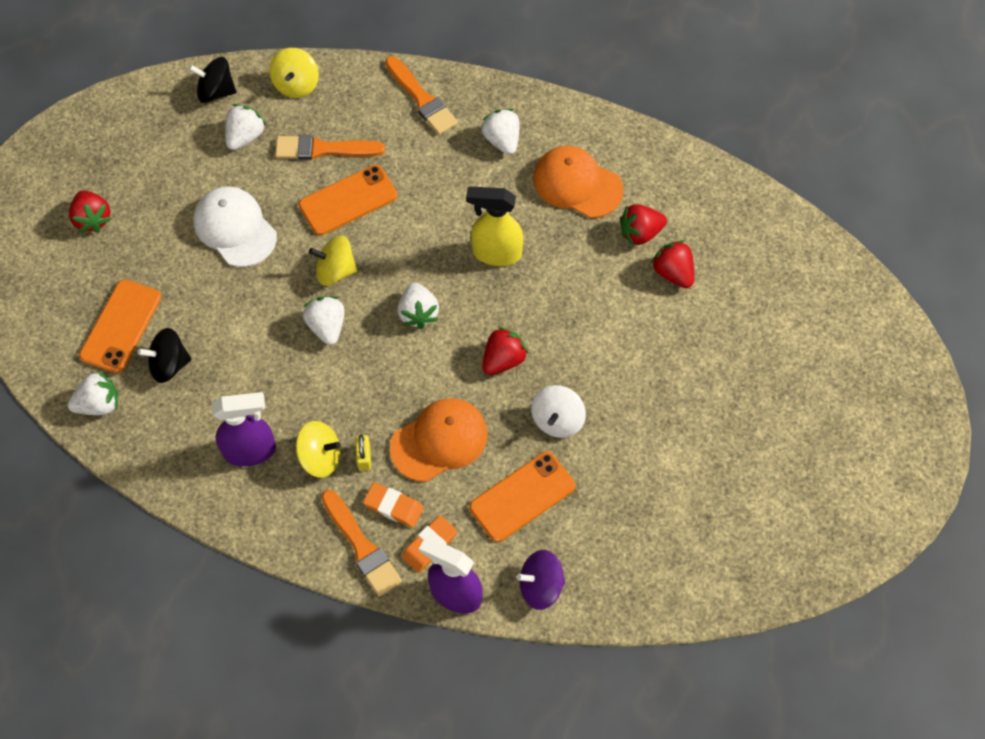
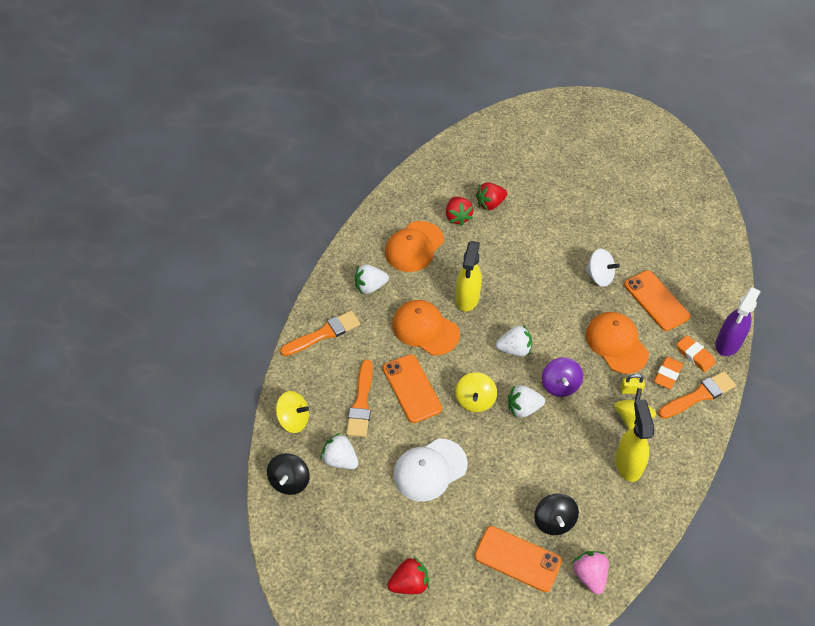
camera: 85 degrees left, 10 degrees down
white strawberry [68,371,118,415] -> pink strawberry [572,551,609,594]
purple spray bottle [212,392,276,467] -> yellow spray bottle [615,400,654,482]
red strawberry [482,327,529,375] -> none
purple spinning top [516,550,565,610] -> purple spinning top moved to [542,357,583,397]
none -> orange cap [392,300,460,355]

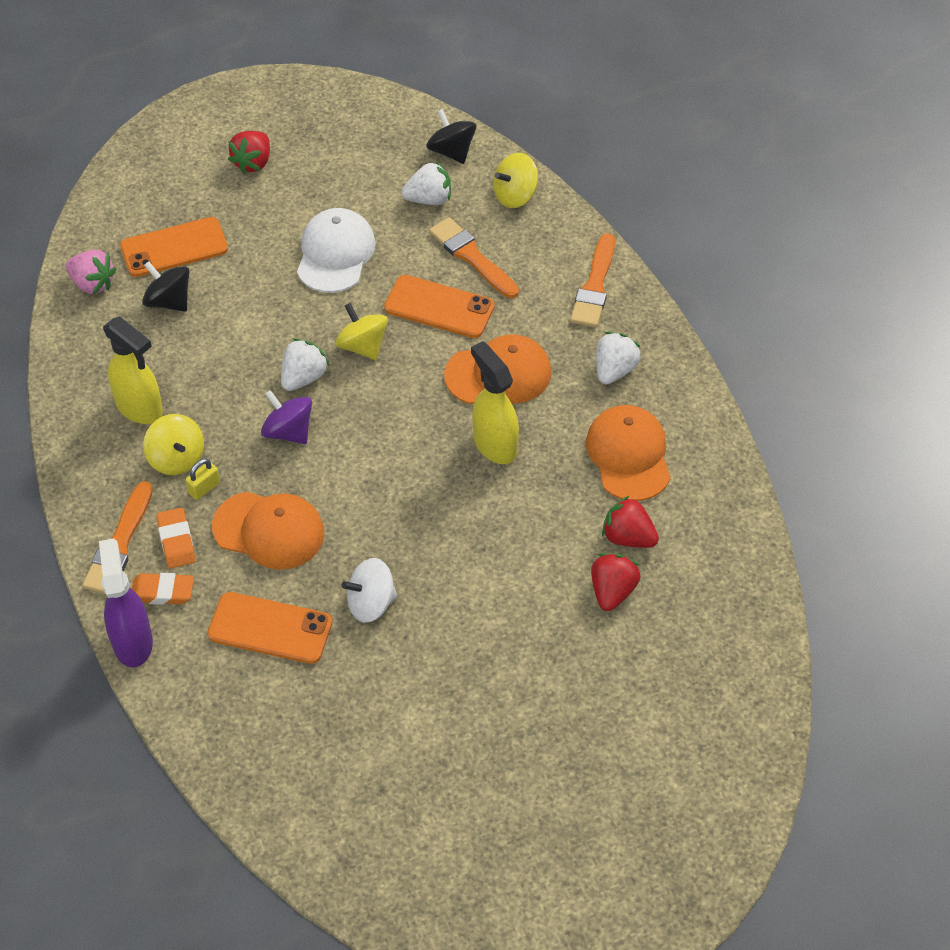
camera: 135 degrees right, 0 degrees up
white strawberry [496,325,532,356] -> none

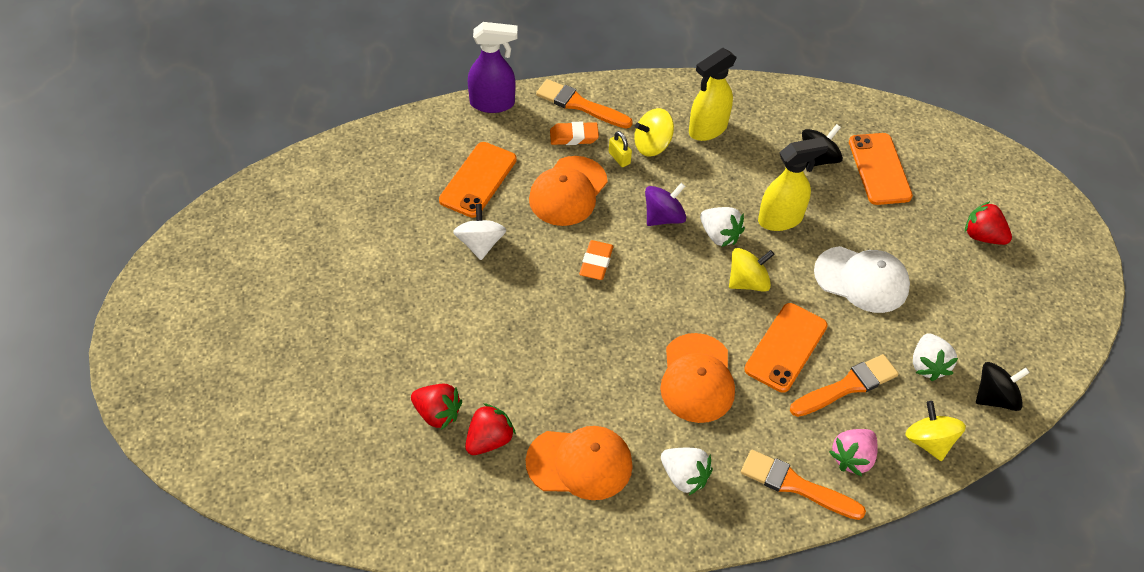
camera: 100 degrees right, 0 degrees up
pink strawberry [66,250,116,295] -> pink strawberry moved to [829,429,878,476]
orange eraser [132,573,194,605] -> orange eraser moved to [579,240,614,280]
yellow spray bottle [471,341,519,464] -> yellow spray bottle moved to [758,137,828,231]

